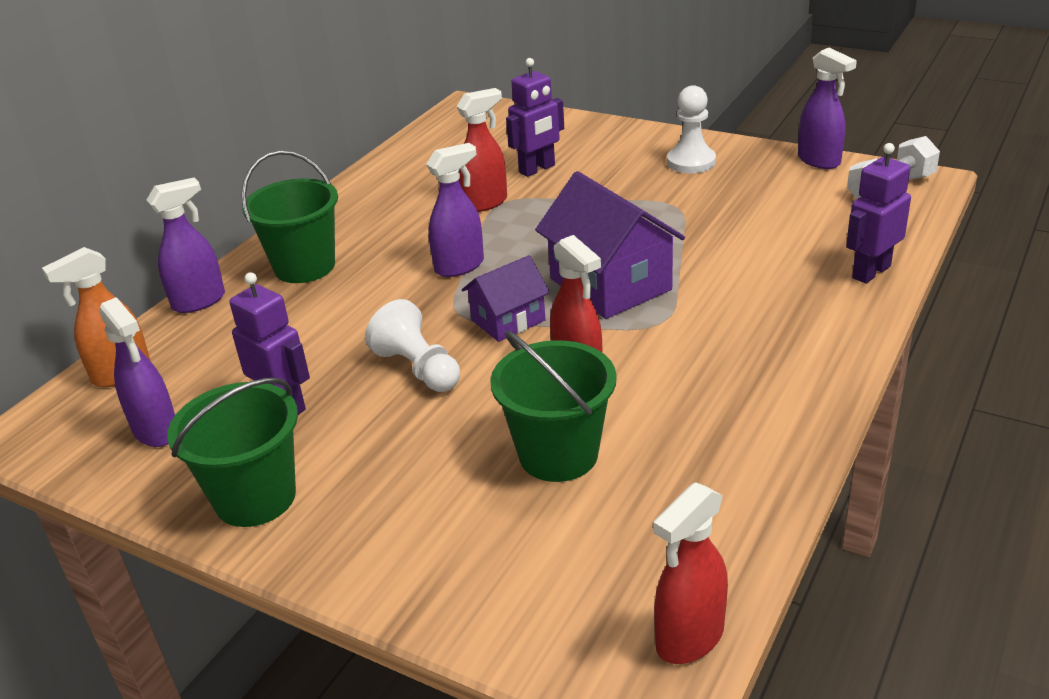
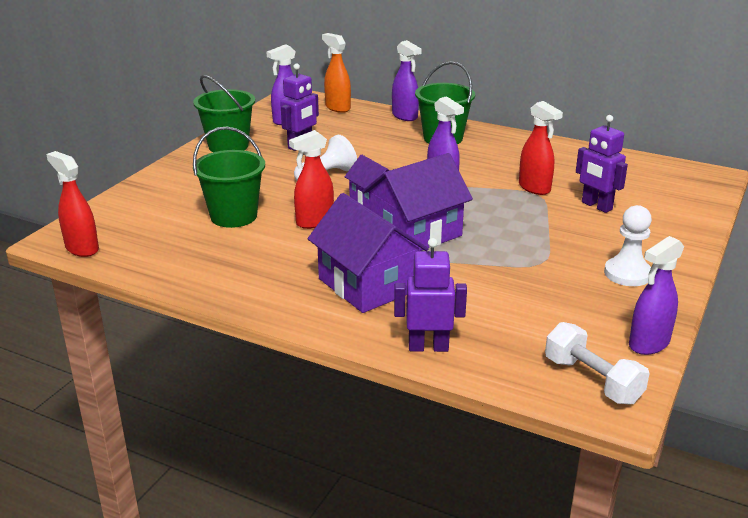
camera: 85 degrees right, 5 degrees down
purple robot [846,143,911,283] -> purple robot turned 45 degrees counterclockwise [394,238,467,352]
none -> purple house [308,193,428,313]

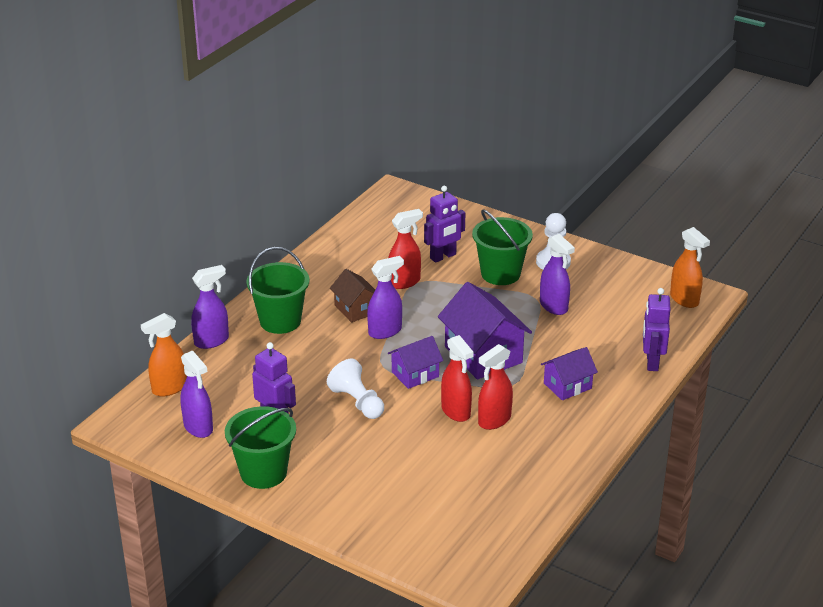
camera: 85 degrees left, 5 degrees up
red spray bottle [46,151,99,257] -> red spray bottle moved to [478,344,513,430]
green bucket [193,127,265,228] -> green bucket moved to [472,209,533,285]
purple house [308,193,428,313] -> purple house [541,347,598,400], size x0.58
white dumbbell [545,322,650,405] -> orange spray bottle [670,227,710,308]
purple spray bottle [629,236,684,355] -> purple spray bottle moved to [540,234,575,315]
none -> brown house [330,269,375,323]

